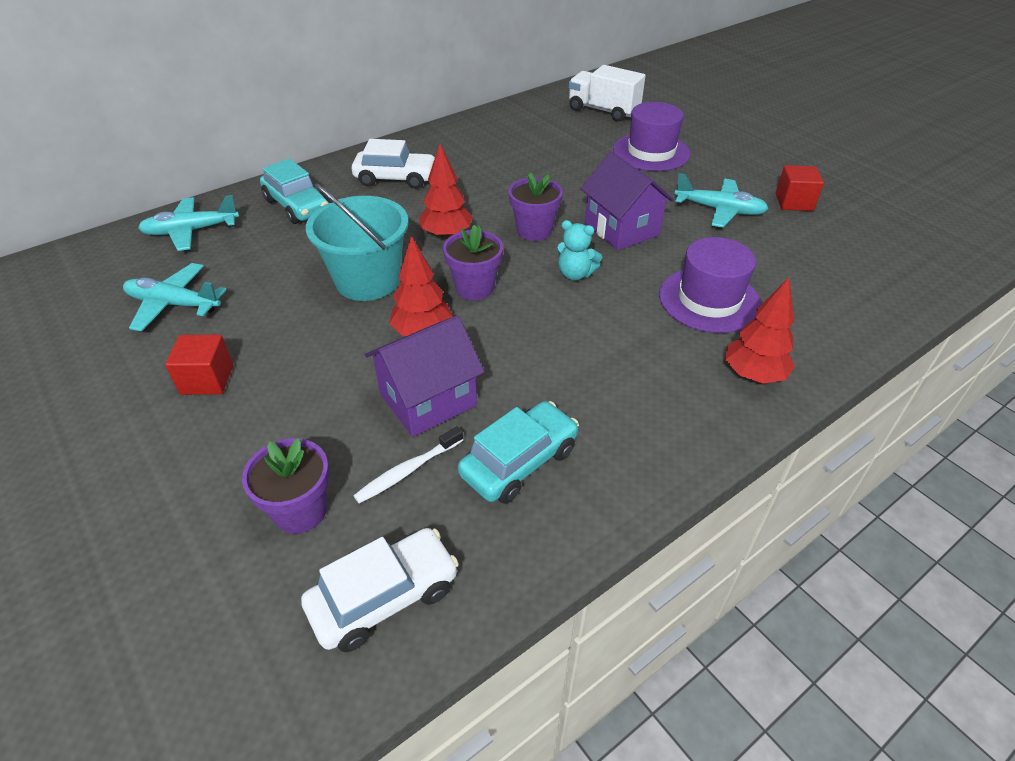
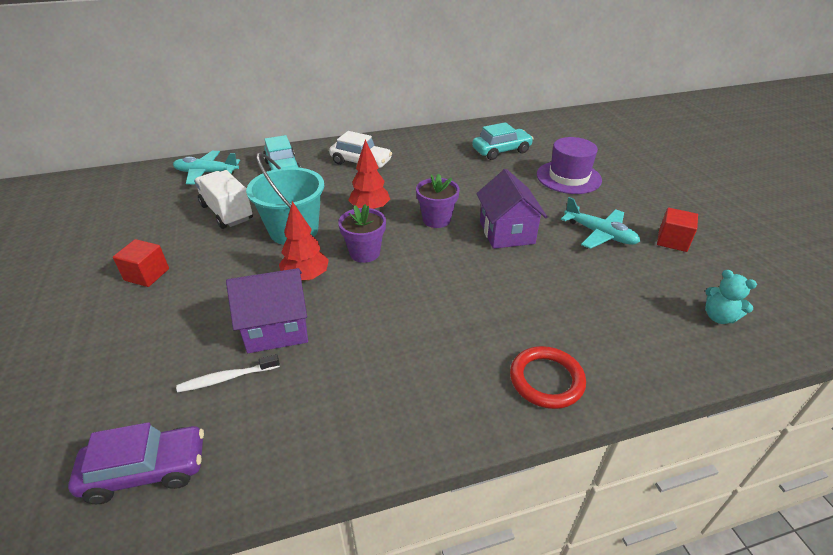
camera: 20 degrees right, 5 degrees down
turquoise plane [123,263,227,332] -> none
purple flower pot [242,438,329,534] -> none
white car [301,528,459,652] -> purple car [68,422,204,504]
turquoise car [458,401,579,504] -> turquoise car moved to [472,122,534,160]
turquoise teddy bear [556,220,602,280] -> turquoise teddy bear moved to [705,270,757,324]
white truck [569,65,646,122] -> white truck moved to [194,170,253,229]
purple hat [659,237,761,333] -> none
red tree [725,277,795,384] -> red ring [510,346,586,409]

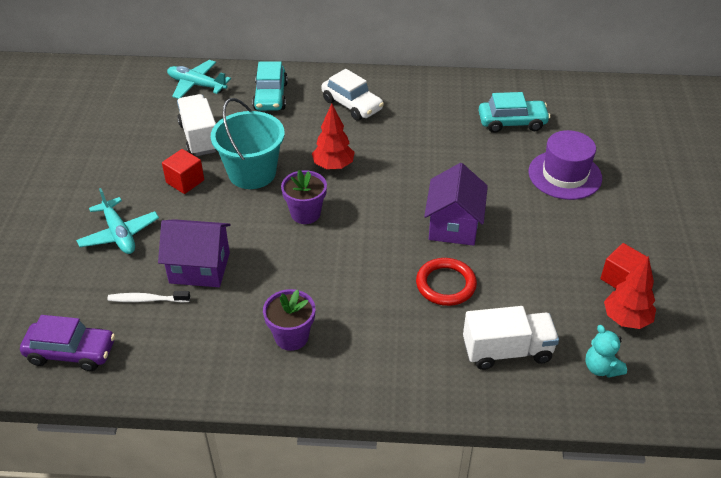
camera: 20 degrees right, 5 degrees up
red cube [113,239,169,287] -> red cube moved to [162,149,204,194]
red tree [279,201,329,281] -> red tree moved to [604,256,656,329]
purple flower pot [416,174,460,228] -> purple flower pot moved to [263,289,315,351]
red ring [510,346,586,409] -> red ring moved to [416,258,477,306]
turquoise plane [561,197,640,249] -> turquoise plane moved to [76,188,159,254]
none -> white truck [463,306,559,370]

